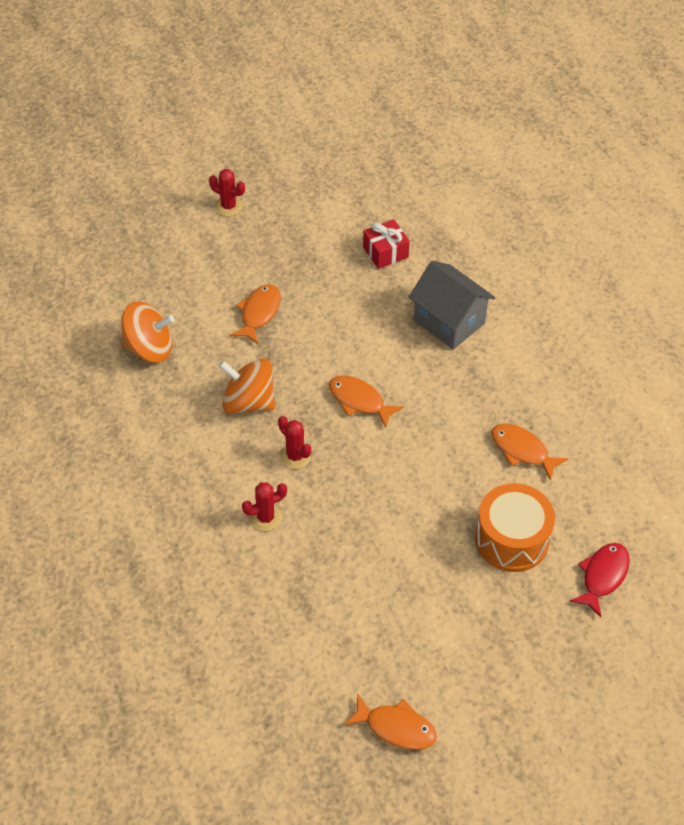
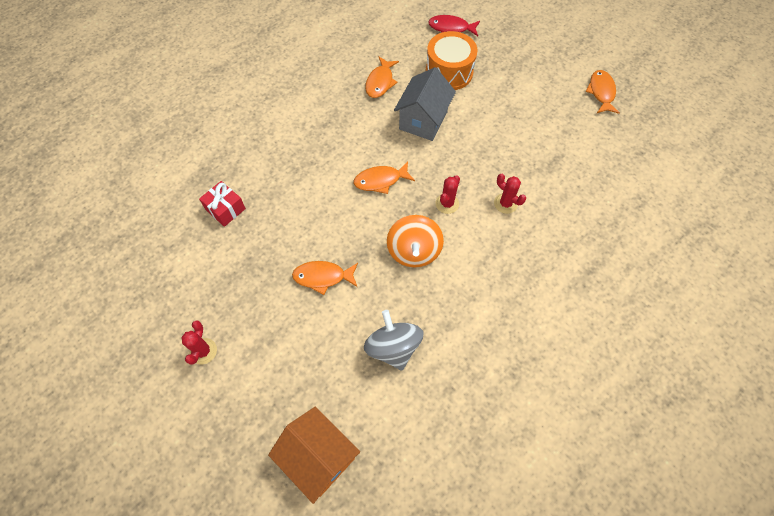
camera: 110 degrees left, 10 degrees up
orange spinning top [121,301,175,363] -> grey spinning top [364,310,424,371]
orange fish [329,375,404,428] -> orange fish turned 60 degrees clockwise [354,162,415,194]
grey house [409,261,496,349] -> grey house moved to [394,67,456,141]
none -> orange house [268,407,360,504]

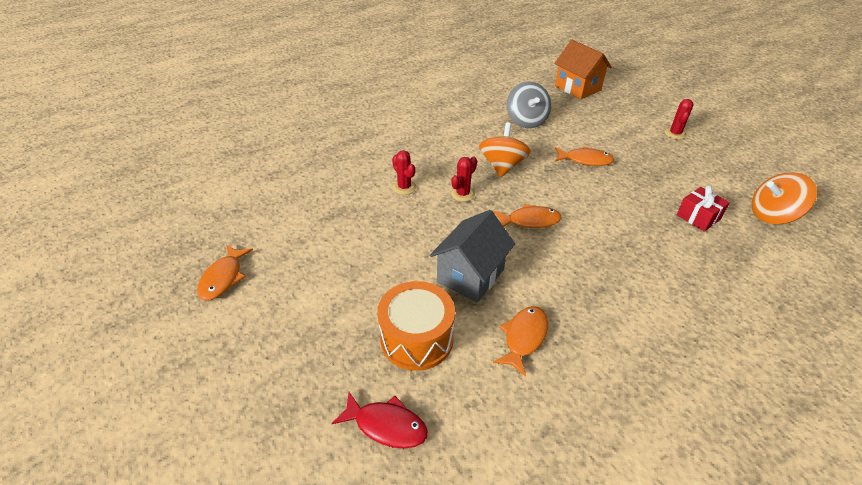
camera: 170 degrees left, 20 degrees down
none -> orange spinning top [752,173,817,224]

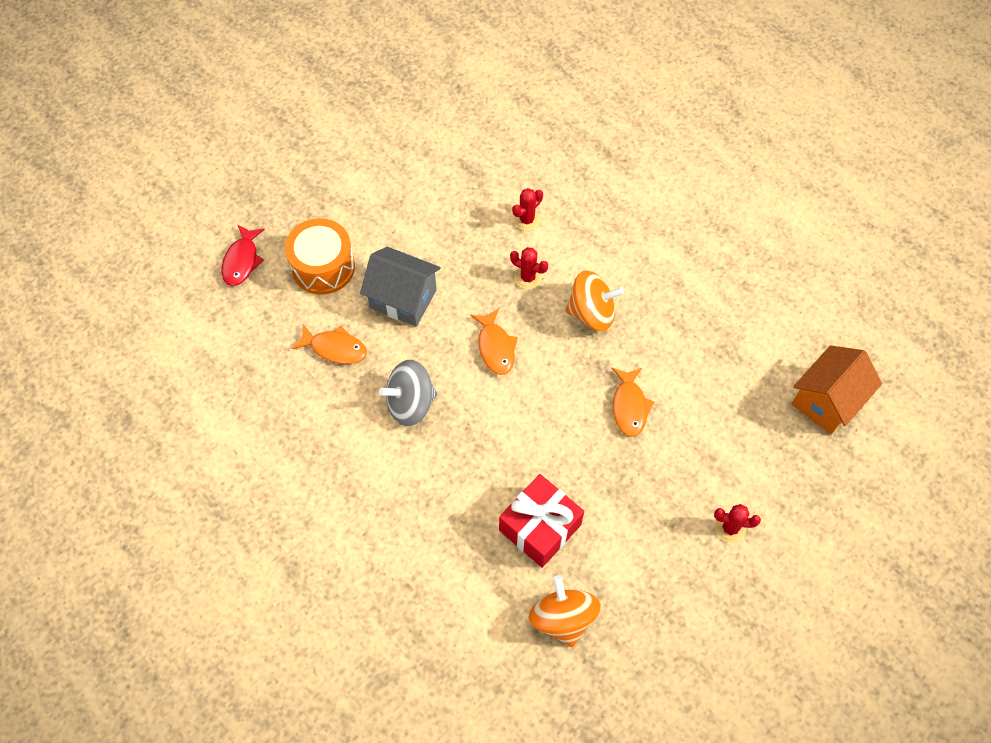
camera: 80 degrees right, 20 degrees up
orange fish [197,245,253,300] -> none
grey spinning top [507,81,551,128] -> grey spinning top moved to [379,360,437,426]
red gift [676,185,730,232] -> red gift [499,474,584,568], size x1.58

